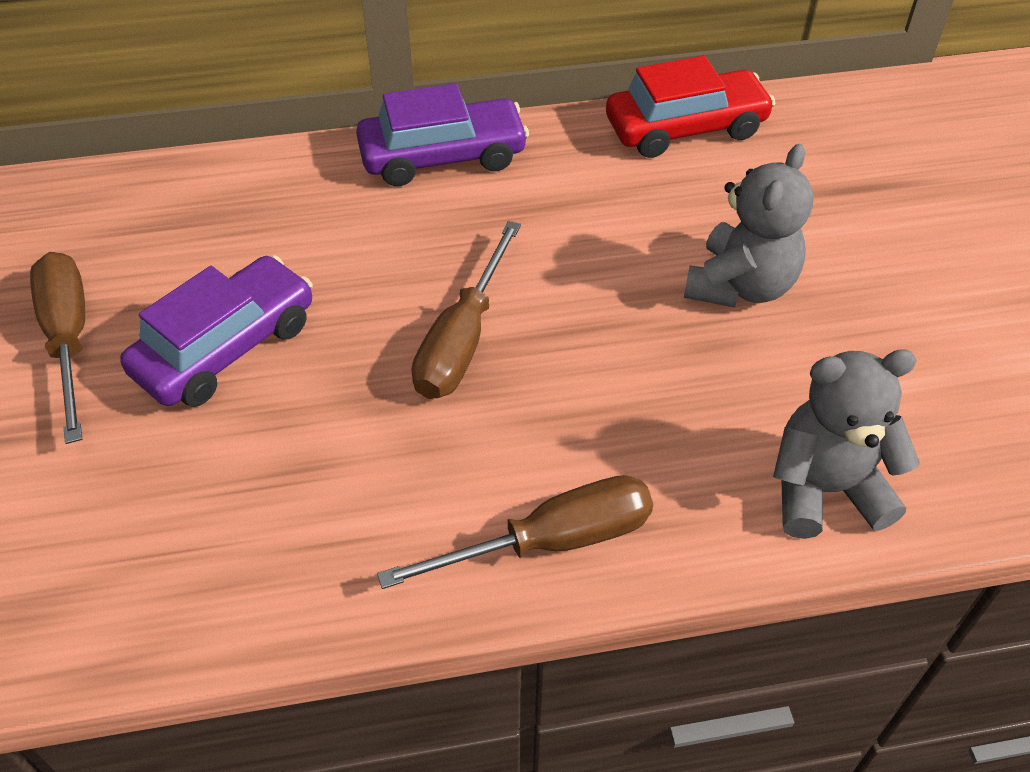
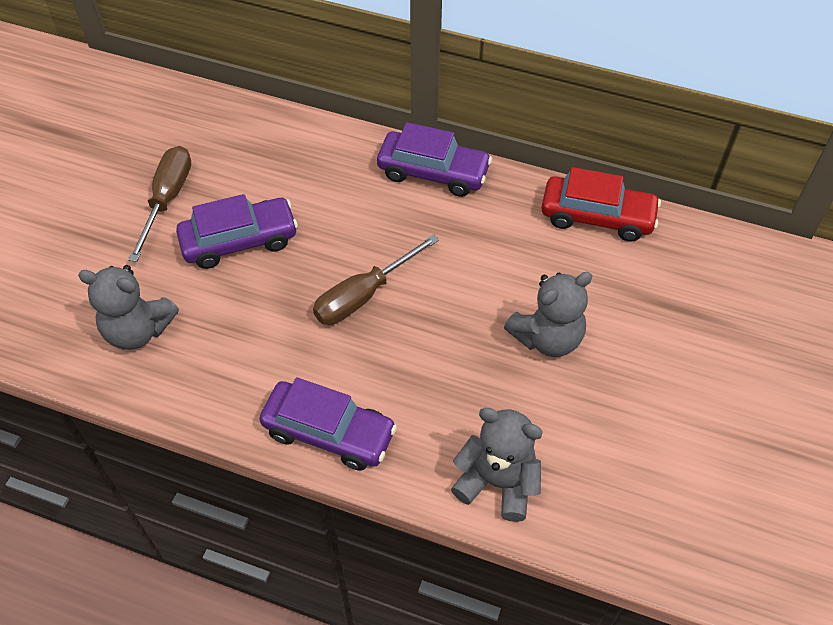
camera: 30 degrees right, 5 degrees up
brown screwdriver [377,475,653,589] -> purple car [260,377,397,471]
none -> grey teddy bear [78,265,179,350]

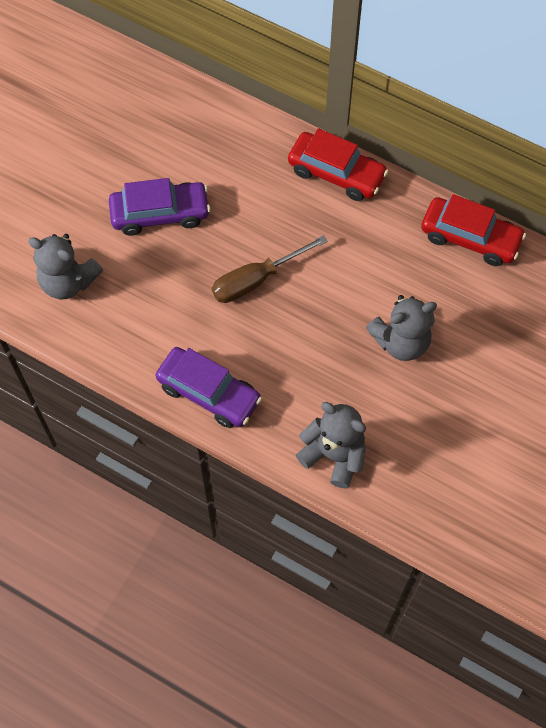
camera: 10 degrees right, 10 degrees up
brown screwdriver [128,146,191,262] -> none
purple car [377,122,492,197] -> red car [288,128,389,201]

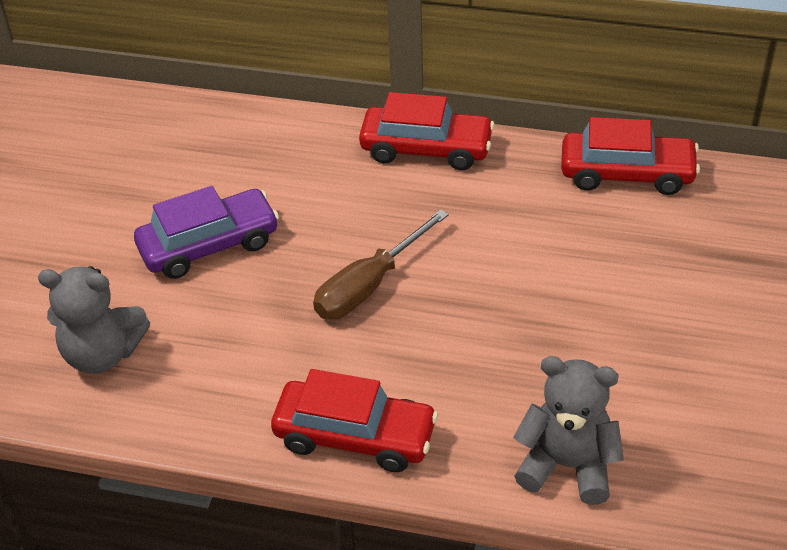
camera: 15 degrees left, 20 degrees down
purple car [156,347,262,428] -> red car [271,369,438,472]
grey teddy bear [366,295,437,361] -> none

